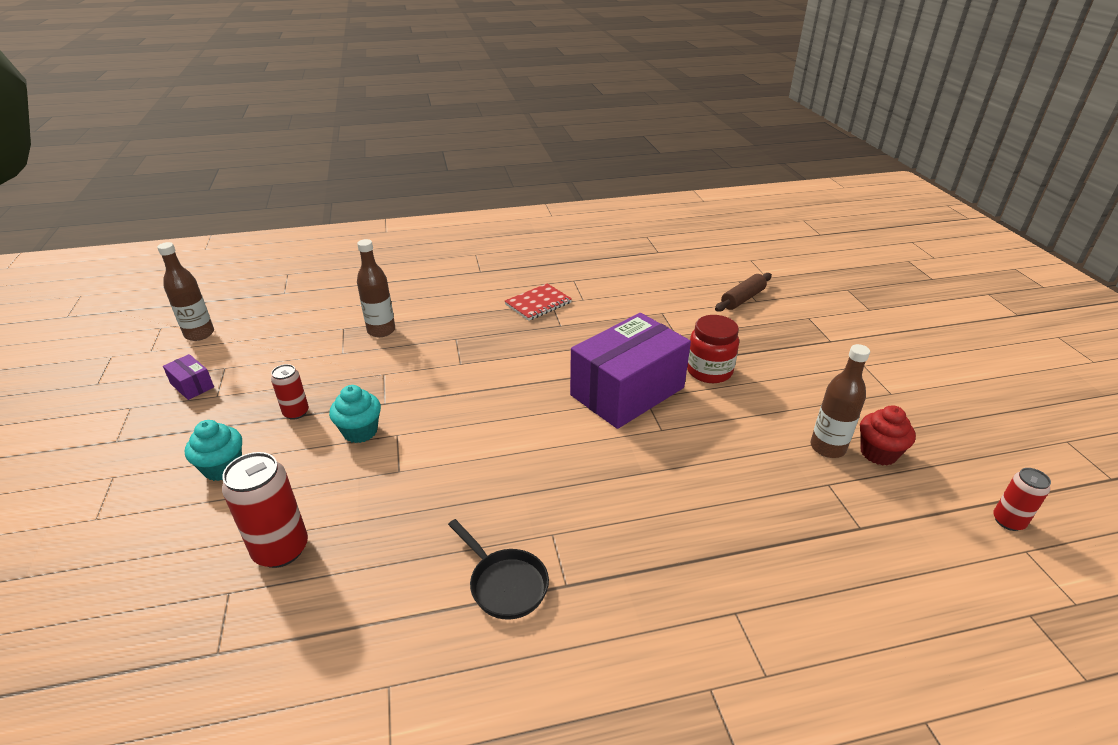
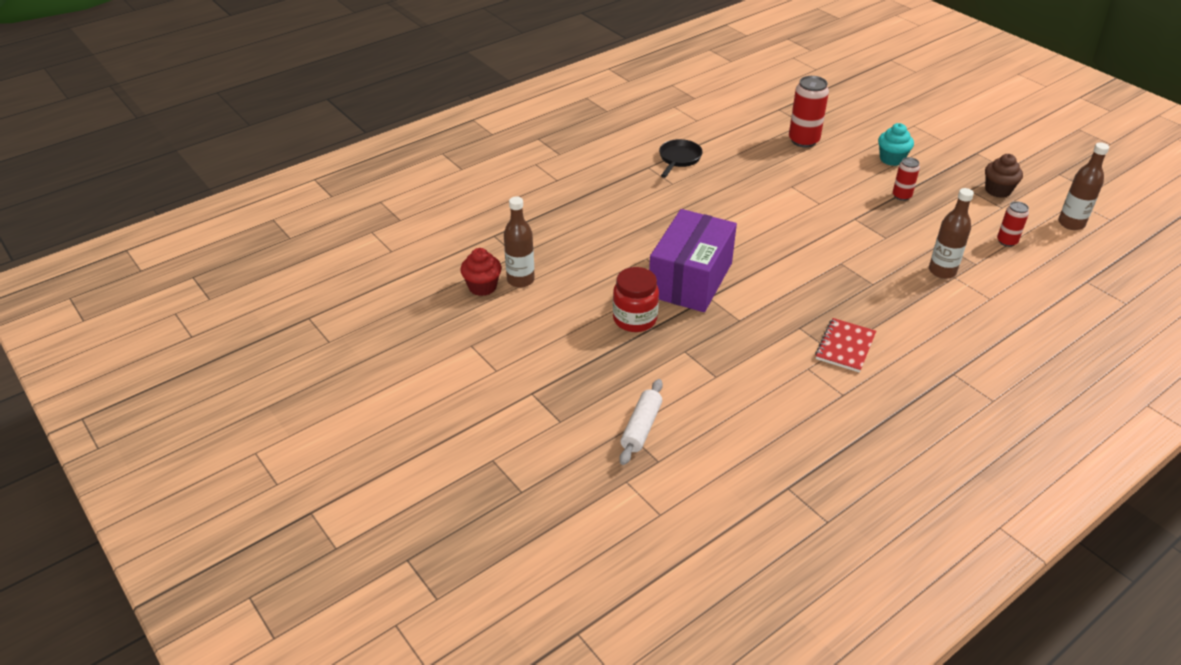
camera: 155 degrees right, 5 degrees up
purple box [163,354,214,400] -> brown cupcake [985,154,1023,198]
turquoise cupcake [329,385,381,443] -> none
black pan [448,519,549,620] -> black pan turned 90 degrees clockwise [659,139,703,178]
brown rolling pin [715,273,772,312] -> white rolling pin [619,379,663,465]
red can [993,468,1051,531] -> red can moved to [997,201,1029,247]

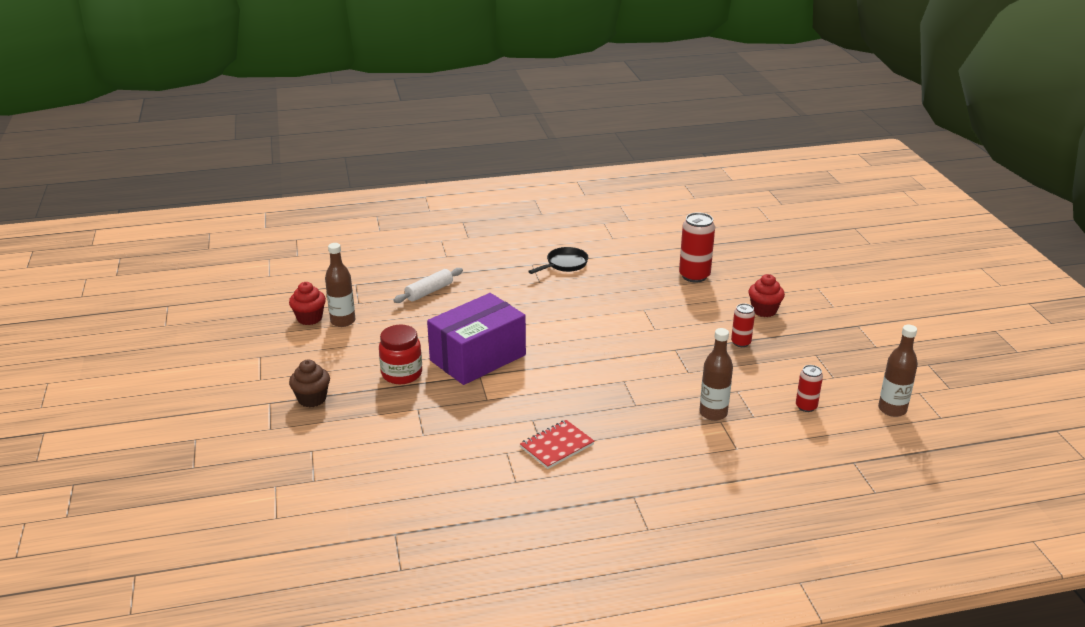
camera: 25 degrees right, 10 degrees down
white rolling pin [619,379,663,465] -> white rolling pin moved to [393,268,463,303]
turquoise cupcake [878,123,914,166] -> red cupcake [749,274,785,317]
brown cupcake [985,154,1023,198] -> brown cupcake moved to [289,360,330,407]

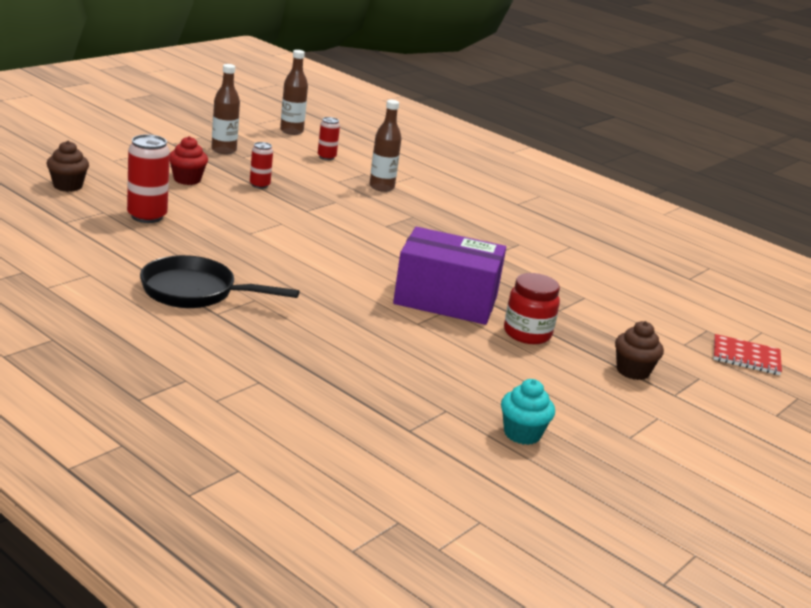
camera: 130 degrees left, 5 degrees down
red cupcake [289,282,326,325] -> turquoise cupcake [501,379,555,445]
brown bottle [325,243,355,327] -> brown bottle moved to [211,64,240,154]
white rolling pin [393,268,463,303] -> none
red notebook [520,420,594,469] -> red notebook moved to [713,334,782,375]
black pan [528,247,588,274] -> black pan [140,255,300,308], size x1.56
none -> brown cupcake [47,141,89,192]

